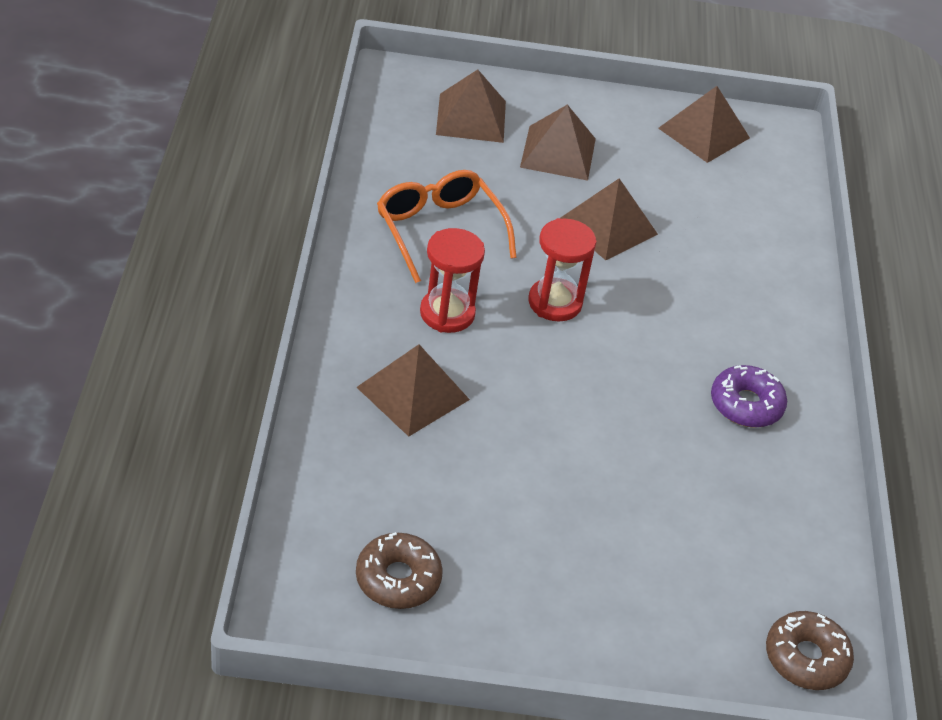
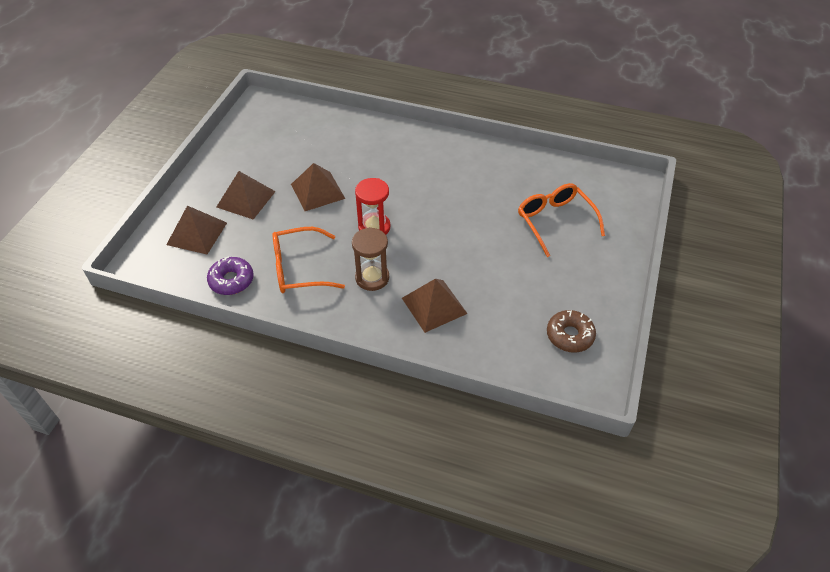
camera: 70 degrees left, 5 degrees up
red hourglass [420,228,485,333] -> brown hourglass [352,227,389,291]
brown pyramid [658,86,750,163] -> none
purple donut [711,365,787,428] -> purple donut moved to [207,256,254,295]
brown donut [766,611,854,690] -> none
none -> orange glasses [518,183,605,257]

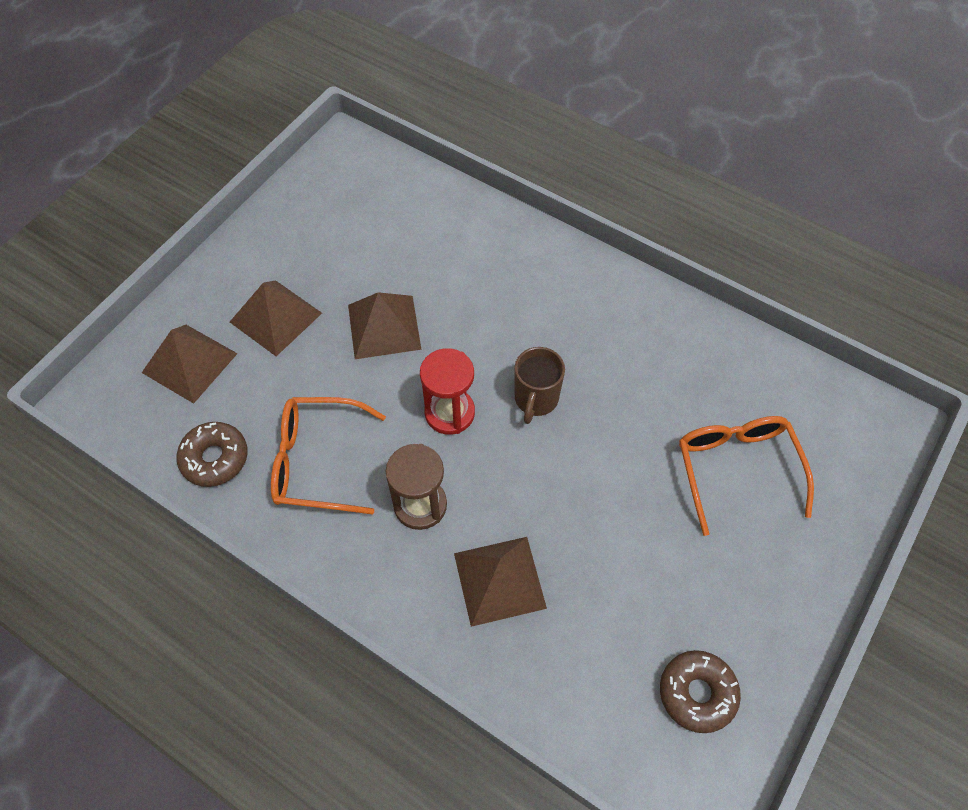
camera: 15 degrees right, 10 degrees up
purple donut [207,256,254,295] -> brown donut [176,422,248,487]
none -> brown mug [515,347,565,424]

